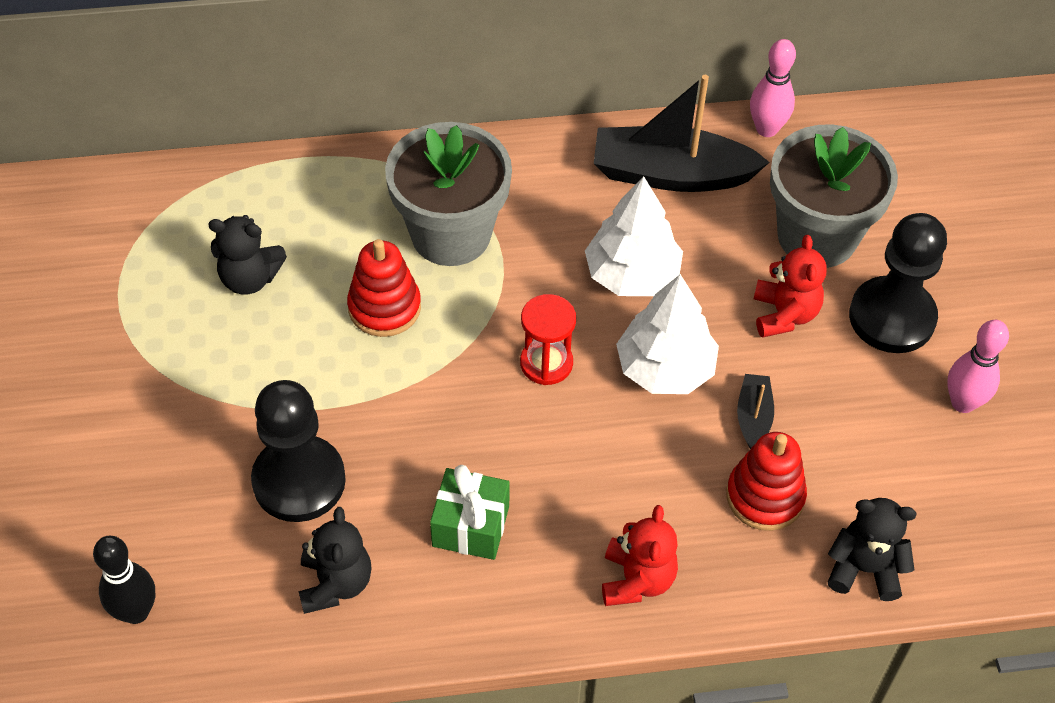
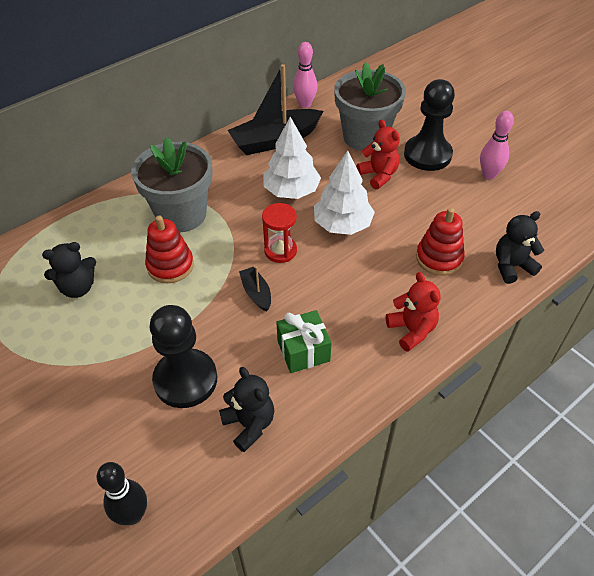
camera: 30 degrees left, 5 degrees down
black boat [737,374,774,449] -> black boat moved to [239,266,271,312]

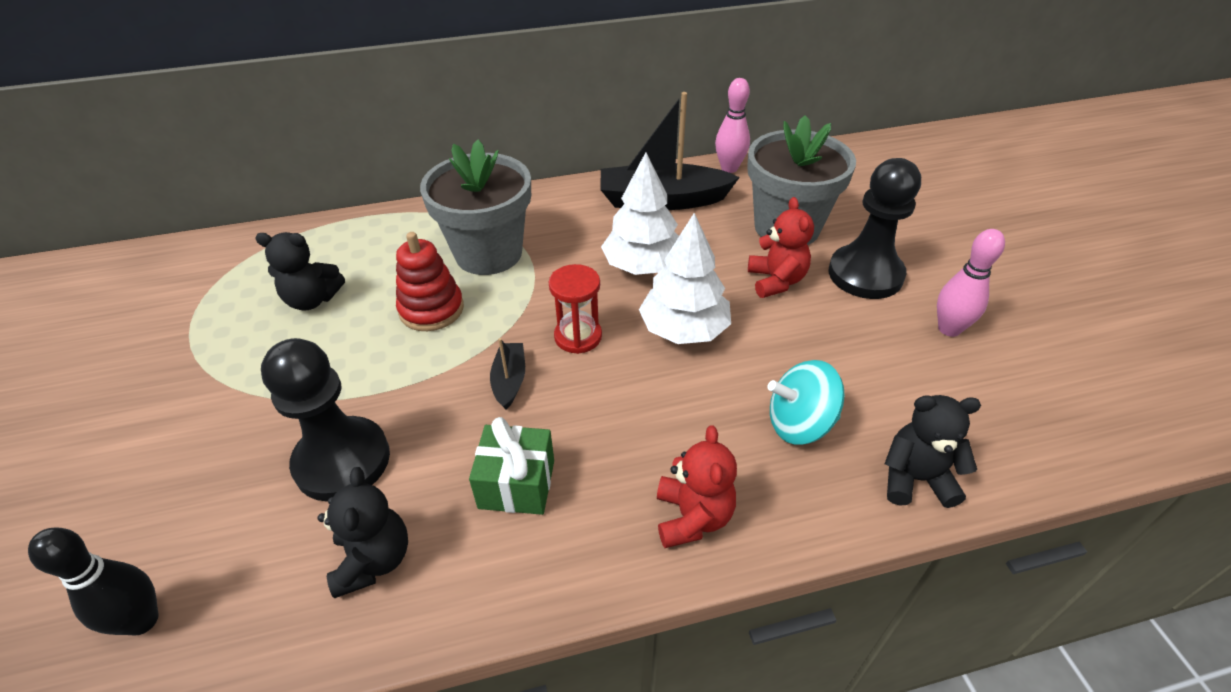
camera: 25 degrees right, 5 degrees down
red stacking toy [416,208,465,276] -> turquoise spinning top [767,360,845,445]

